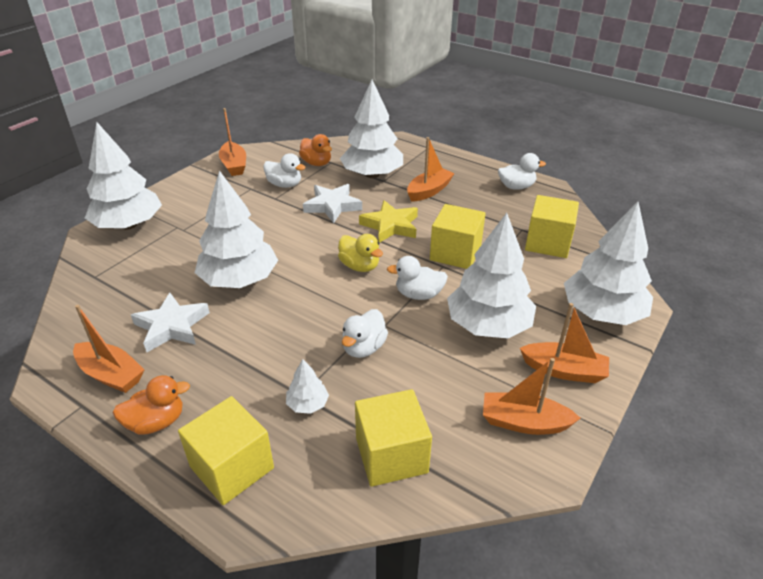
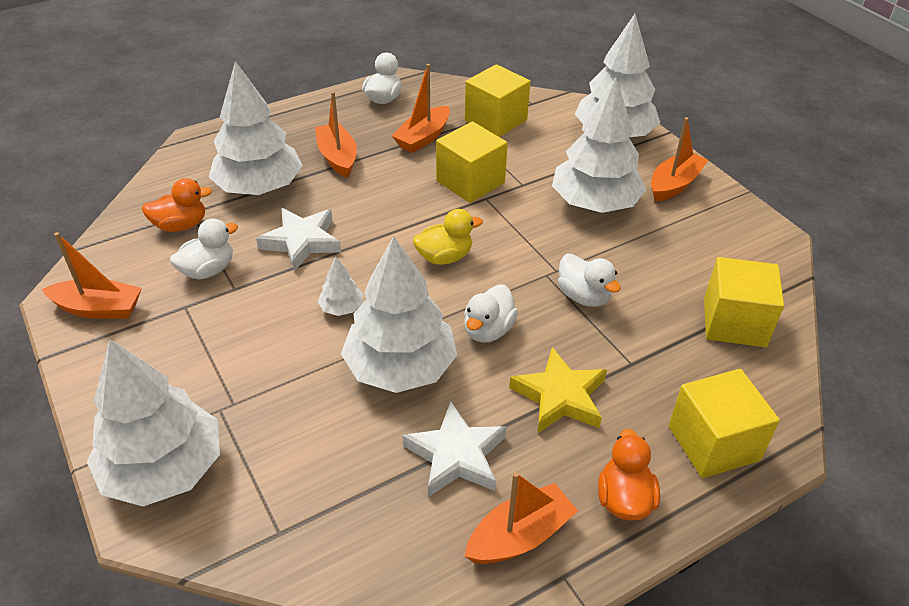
camera: 65 degrees left, 5 degrees up
white tree [286,359,329,414] -> white tree moved to [318,257,363,316]
yellow star [359,200,418,243] -> yellow star moved to [509,347,607,433]
white duck [387,256,448,300] -> white duck moved to [464,284,518,343]
orange boat [483,358,581,435] -> orange boat moved to [392,64,450,153]

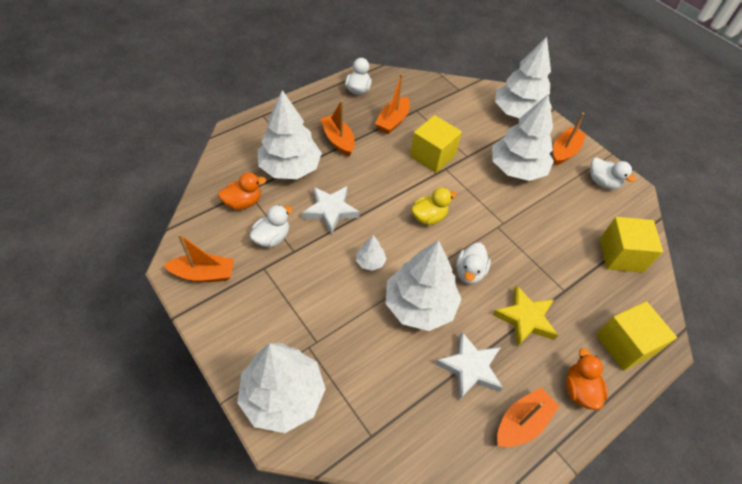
camera: 10 degrees left, 10 degrees up
yellow cube [465,64,530,137] -> none
white duck [558,254,621,307] -> white duck moved to [590,157,636,189]

